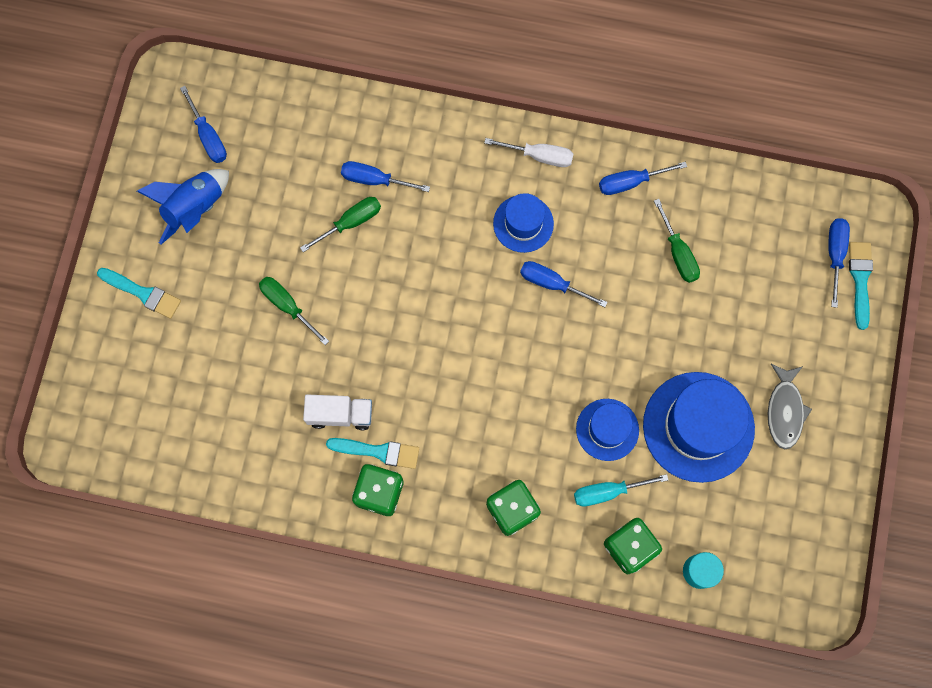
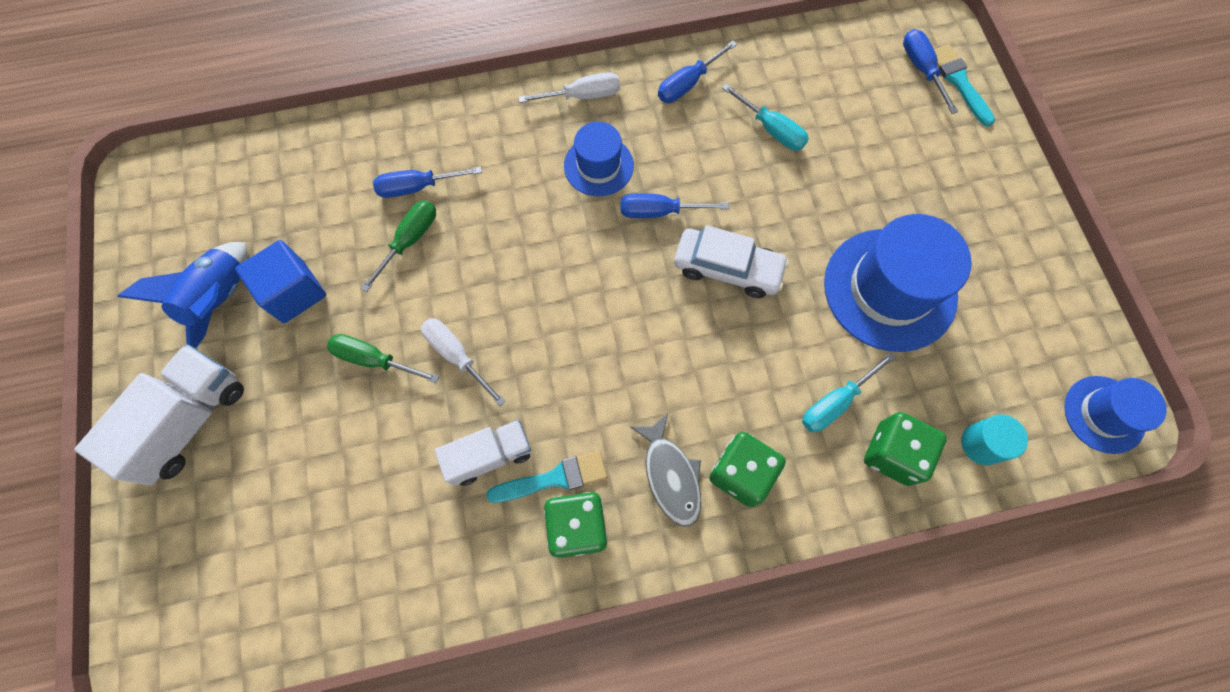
camera: 25 degrees left, 5 degrees down
turquoise brush [97,268,181,319] -> white truck [74,344,244,486]
blue screwdriver [180,86,227,163] -> none
blue hat [576,399,639,461] -> blue hat moved to [1064,376,1167,454]
green screwdriver [654,199,700,283] -> turquoise screwdriver [722,84,809,151]
grey fish [768,364,812,449] -> grey fish moved to [630,413,701,527]
none -> blue cube [235,240,326,323]
none -> white screwdriver [421,318,506,406]
none -> white car [674,225,789,298]

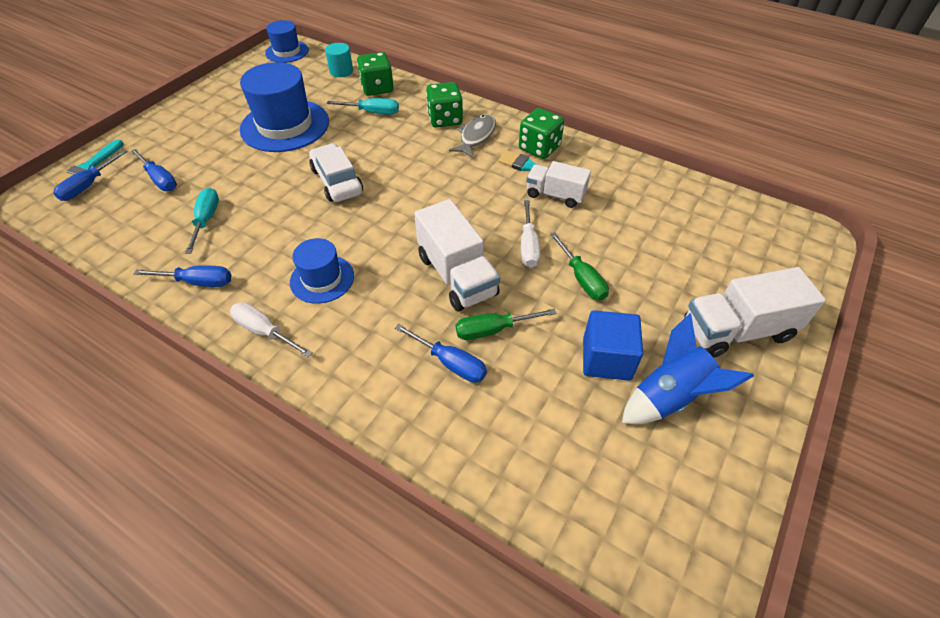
camera: 135 degrees left, 20 degrees down
blue screwdriver [621,193,729,218] -> blue screwdriver moved to [131,149,177,191]
none -> white truck [414,199,500,311]

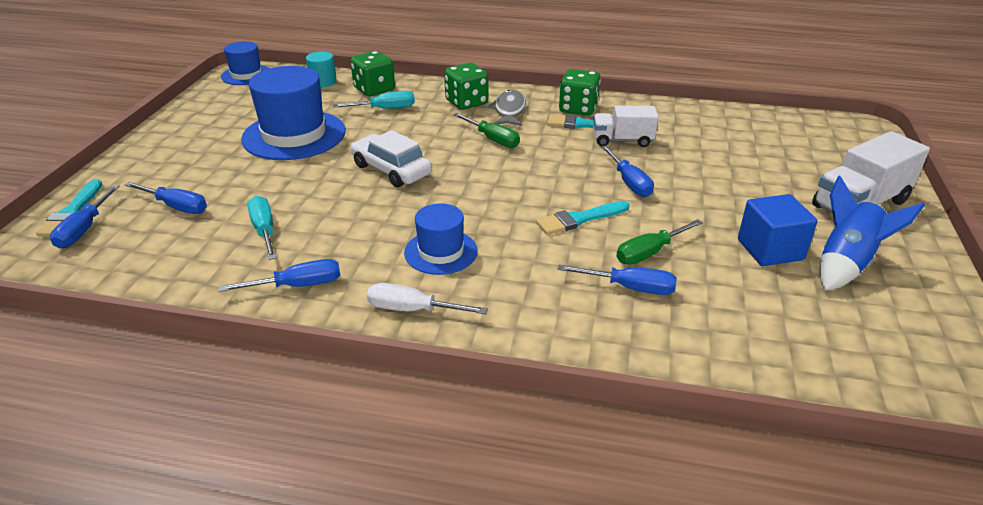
camera: 20 degrees left, 15 degrees down
white truck [414,199,500,311] -> turquoise brush [536,201,630,235]
white screwdriver [521,200,540,268] -> blue screwdriver [601,145,654,197]
green screwdriver [550,232,609,300] -> green screwdriver moved to [453,113,520,148]

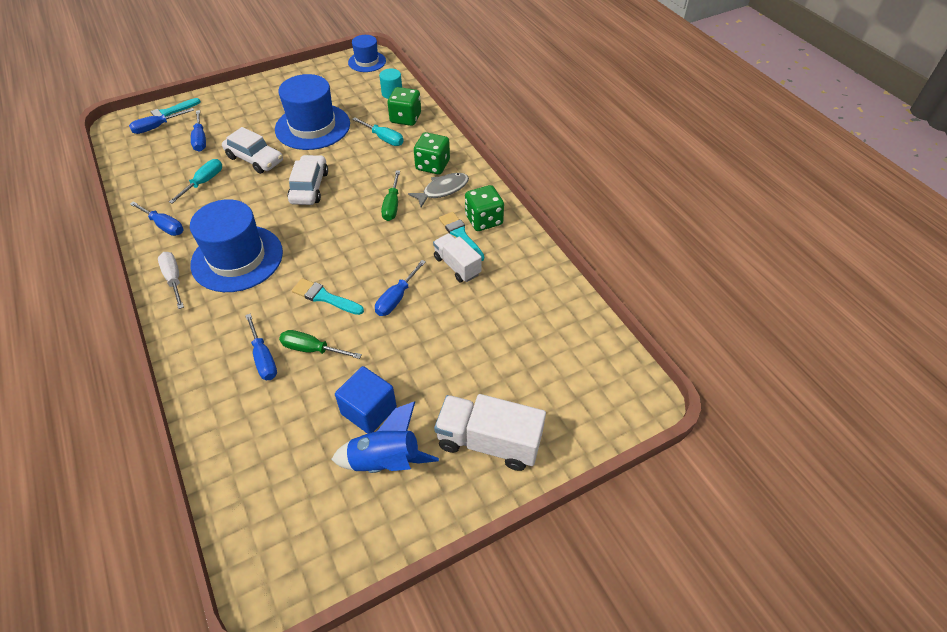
camera: 50 degrees right, 15 degrees up
blue hat [404,203,478,275] -> blue hat [190,199,283,292], size x1.77
none -> white car [222,127,283,174]

